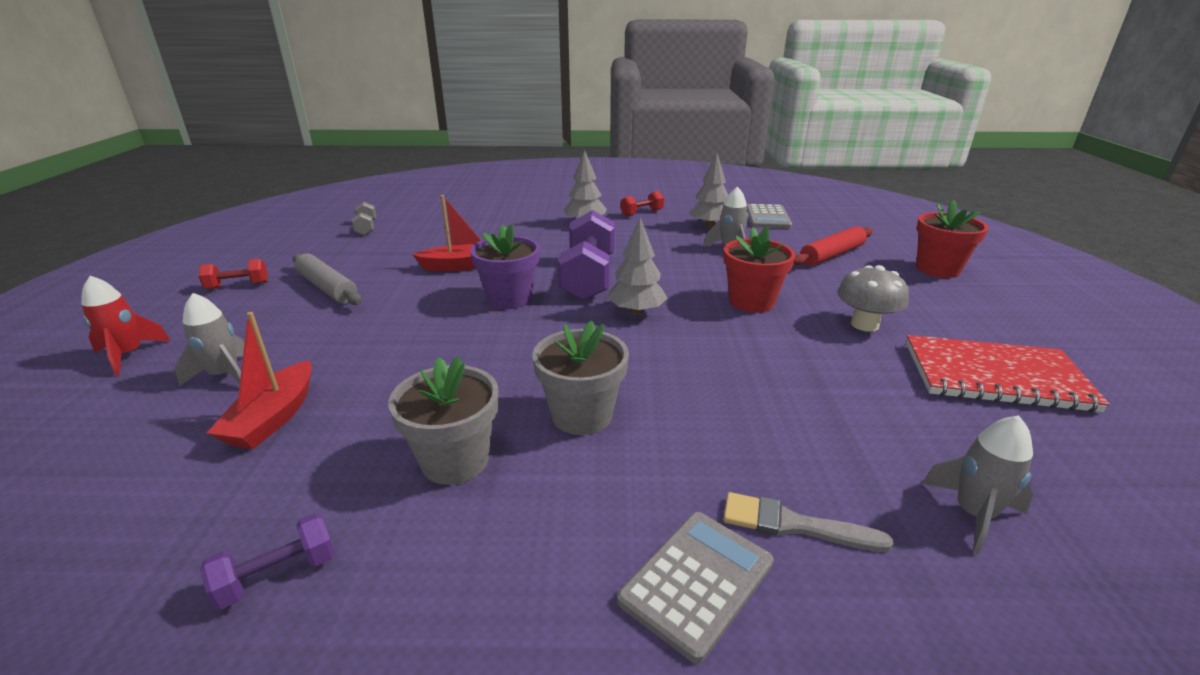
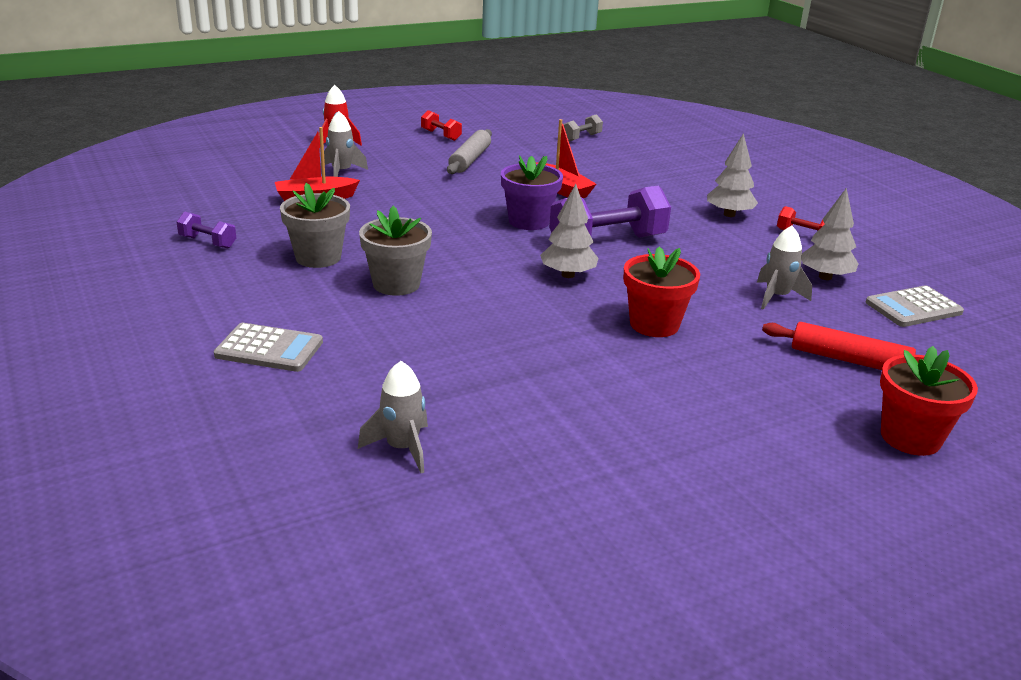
camera: 60 degrees right, 0 degrees up
grey brush [723,492,894,552] -> none
grey mushroom [837,265,909,332] -> none
red notebook [906,335,1110,412] -> none

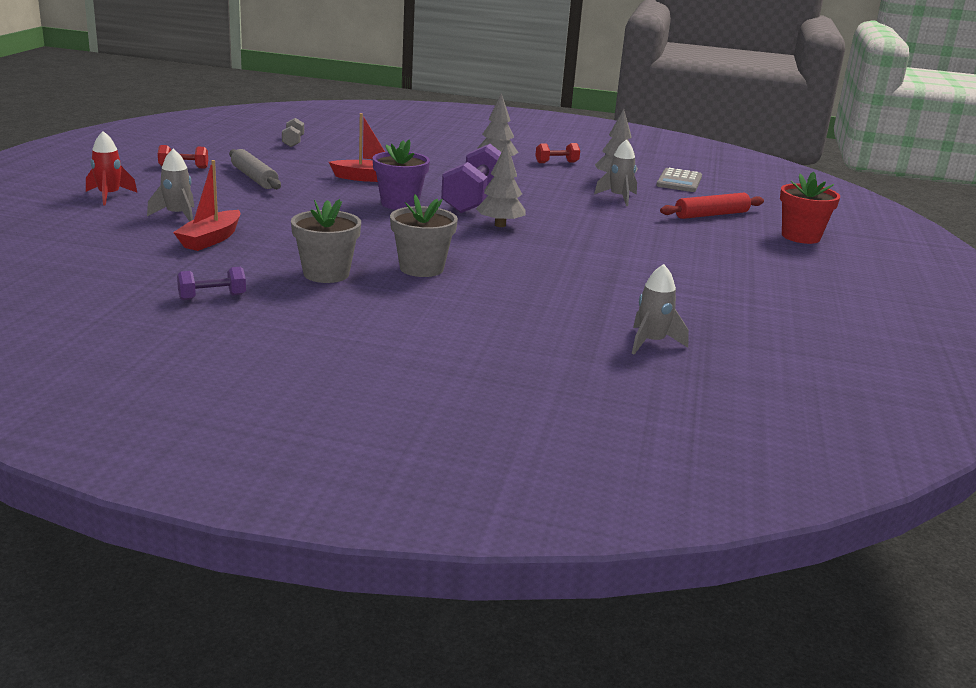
camera: 50 degrees left, 5 degrees down
grey calculator [214,323,323,372] -> none
red flower pot [623,247,700,337] -> none

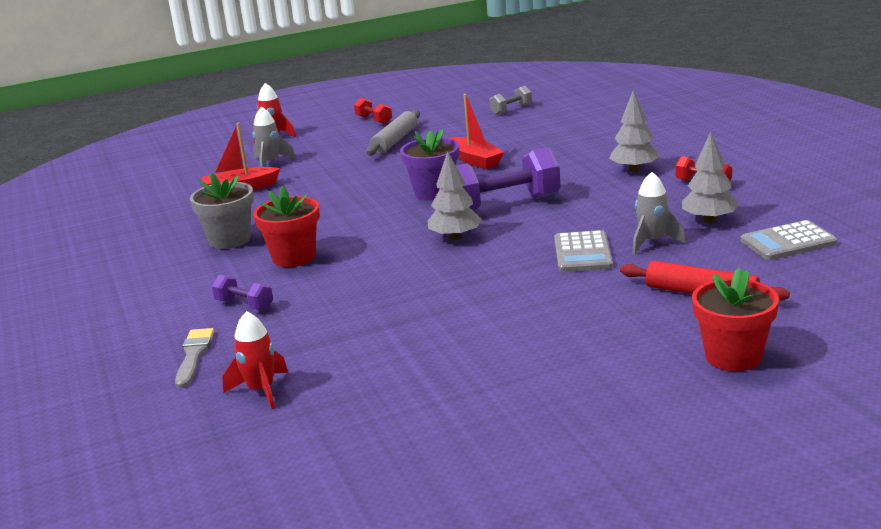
camera: 60 degrees right, 0 degrees up
purple dumbbell [177,267,246,300] -> purple dumbbell moved to [212,275,273,311]
grey flower pot [390,194,458,277] -> red flower pot [253,186,320,267]
grey rocket [632,264,689,354] -> red rocket [222,311,288,409]
none -> grey brush [175,328,214,388]
none -> grey calculator [554,230,613,272]

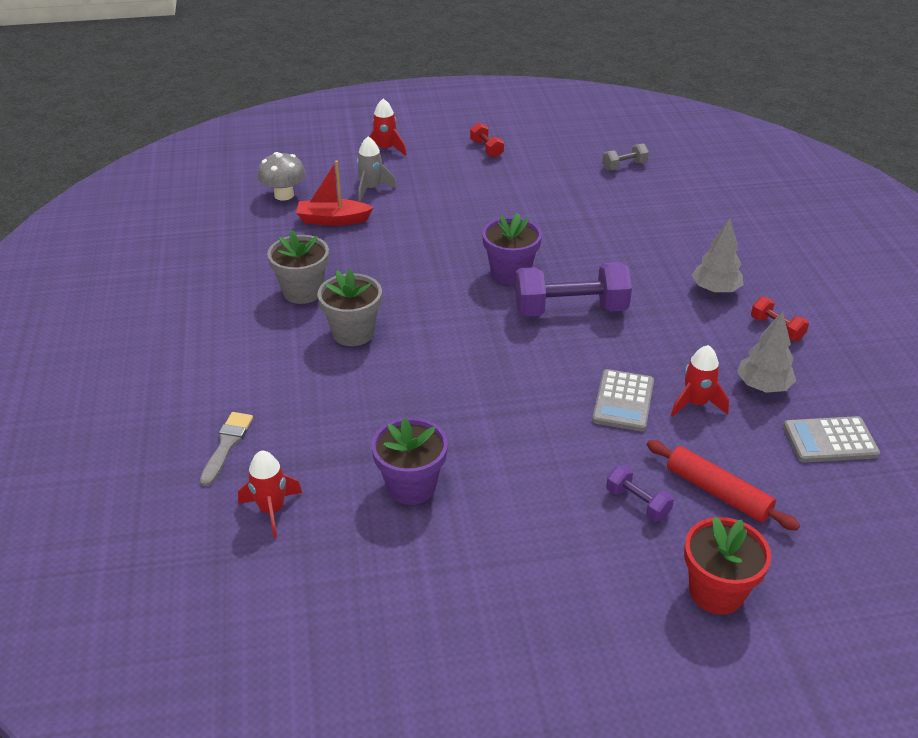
camera: 10 degrees right, 15 degrees up
purple dumbbell [212,275,273,311] -> purple dumbbell moved to [606,465,674,522]
red flower pot [253,186,320,267] -> grey flower pot [318,269,382,346]
grey rolling pin [366,110,420,156] -> none
grey tree [428,151,482,240] -> none
red boat [450,94,504,169] -> none
grey rocket [632,172,686,254] -> red rocket [671,345,729,417]
none -> grey mushroom [257,152,306,201]
none -> purple flower pot [372,417,448,505]

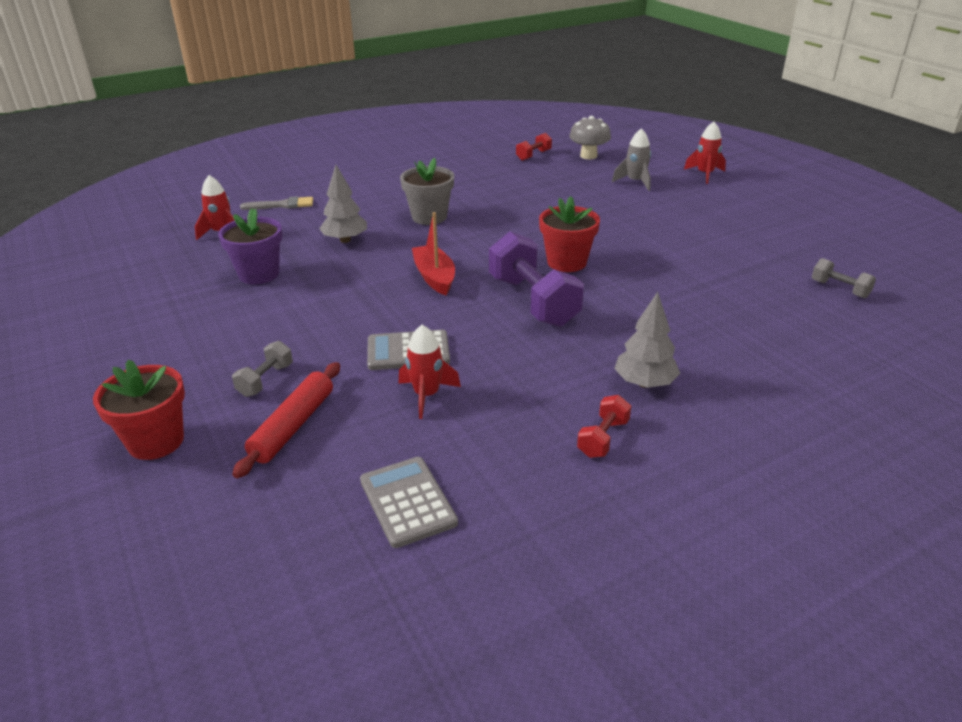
camera: 70 degrees right, 5 degrees down
grey flower pot [267,230,329,304] -> none
red boat [296,160,373,226] -> red boat moved to [412,212,455,295]
red dumbbell [470,123,504,158] -> red dumbbell moved to [516,133,552,161]
purple flower pot [482,213,542,285] -> red flower pot [539,196,600,272]
purple dumbbell [606,465,674,522] -> grey dumbbell [232,341,293,397]
grey tree [737,311,796,393] -> grey tree moved to [319,165,367,243]

